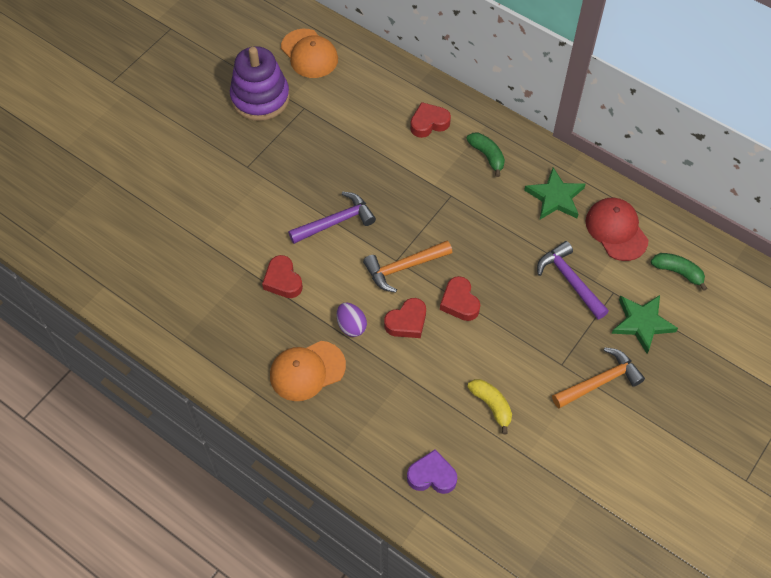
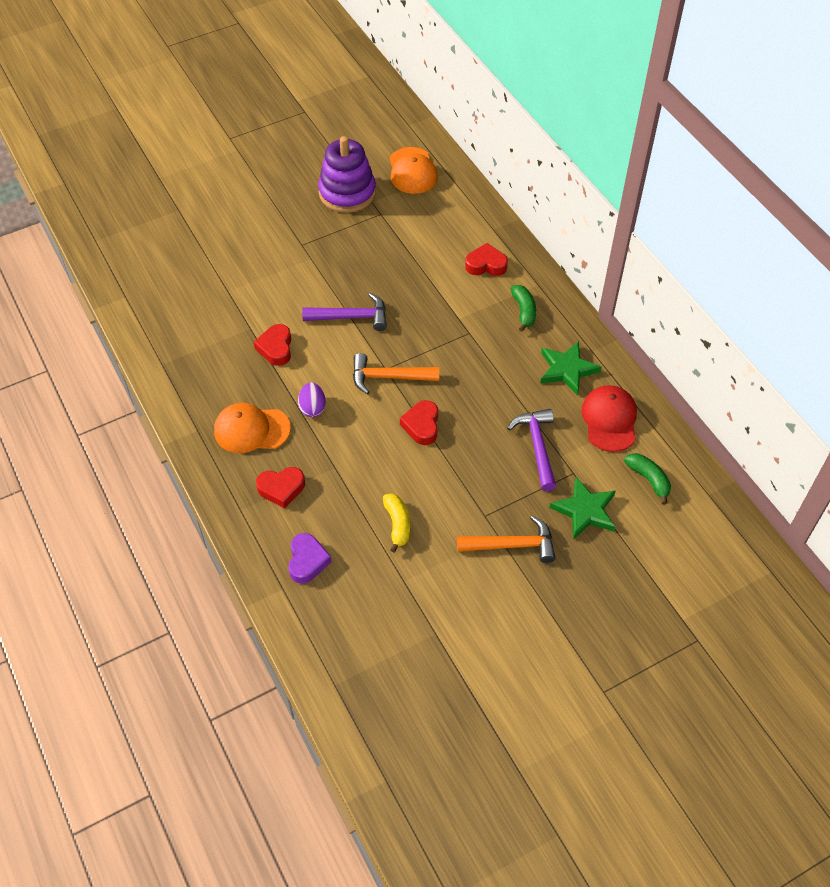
camera: 25 degrees right, 5 degrees down
red heart [384,298,426,338] -> red heart moved to [256,467,305,508]
purple heart [407,450,457,494] -> purple heart turned 60 degrees clockwise [288,533,331,584]

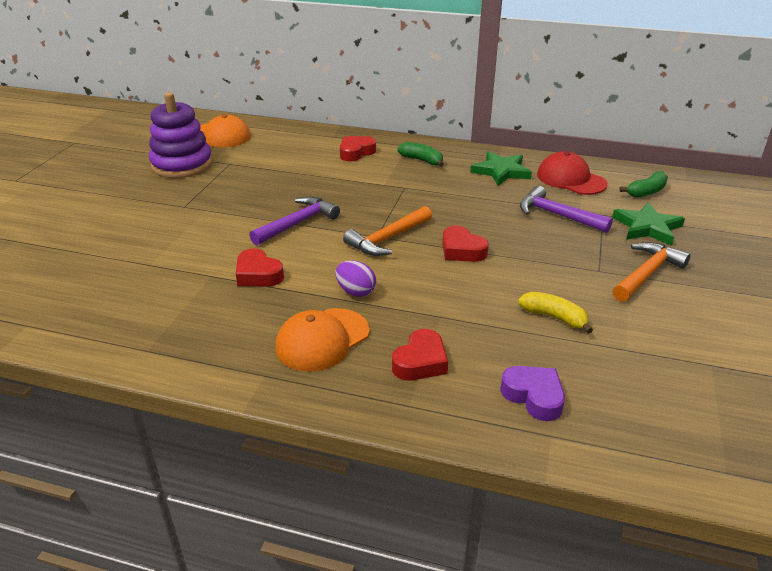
camera: 45 degrees left, 20 degrees down
green banana [624,453,671,505] -> green banana turned 135 degrees clockwise [619,171,668,198]

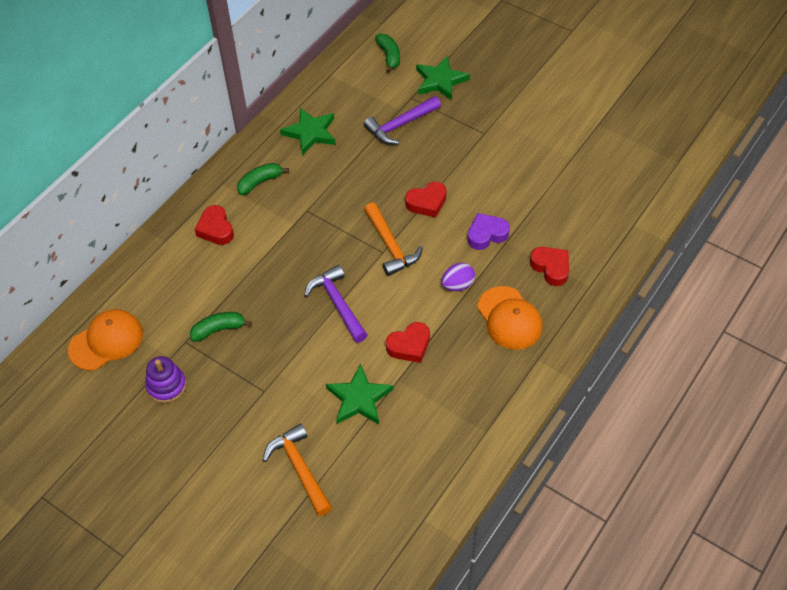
camera: 70 degrees left, 20 degrees up
purple stacking toy [149,92,213,178] -> purple stacking toy [145,356,186,403], size x0.58
purple heart [500,366,565,421] -> purple heart moved to [467,213,510,250]
yellow banana [518,292,593,334] -> none
red cap [537,151,608,195] -> none
orange hammer [613,242,691,302] -> orange hammer moved to [263,424,332,516]
none -> green banana [190,312,252,342]
none -> green star [326,364,393,424]

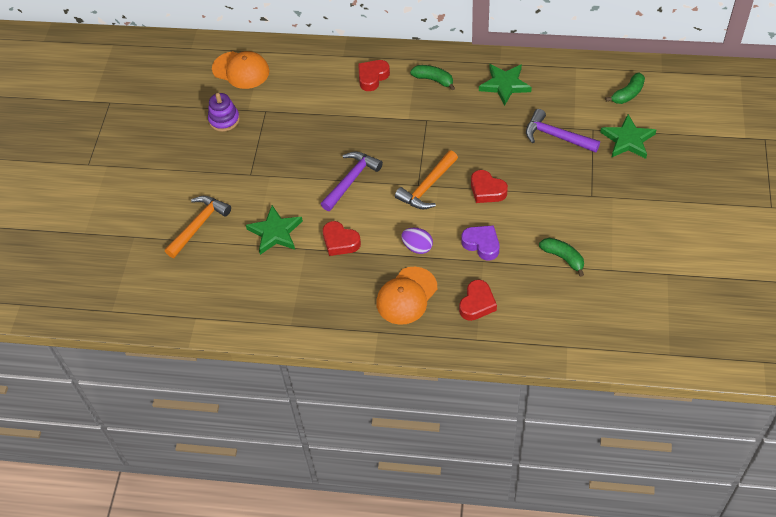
camera: 65 degrees right, 0 degrees up
green banana [190,312,252,342] -> green banana moved to [539,238,584,277]

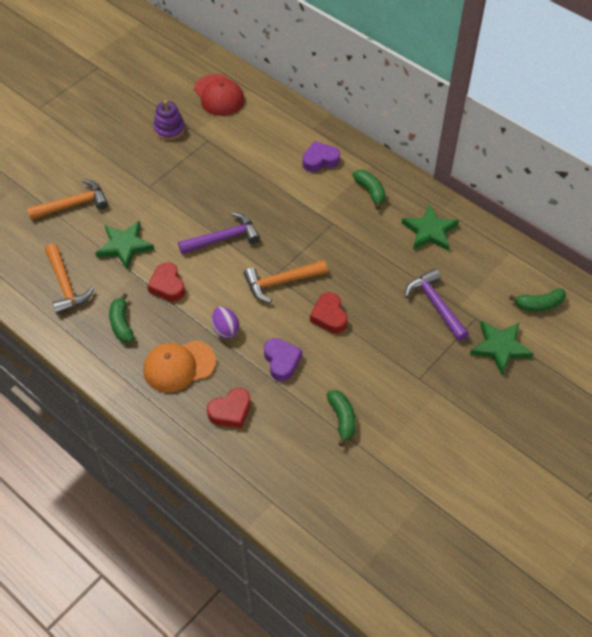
camera: 30 degrees right, 0 degrees up
orange cap [212,51,270,89] -> red cap [194,74,245,116]
red heart [358,60,390,91] -> purple heart [302,141,340,172]
none -> orange hammer [45,244,94,315]
none -> green banana [109,293,134,343]

